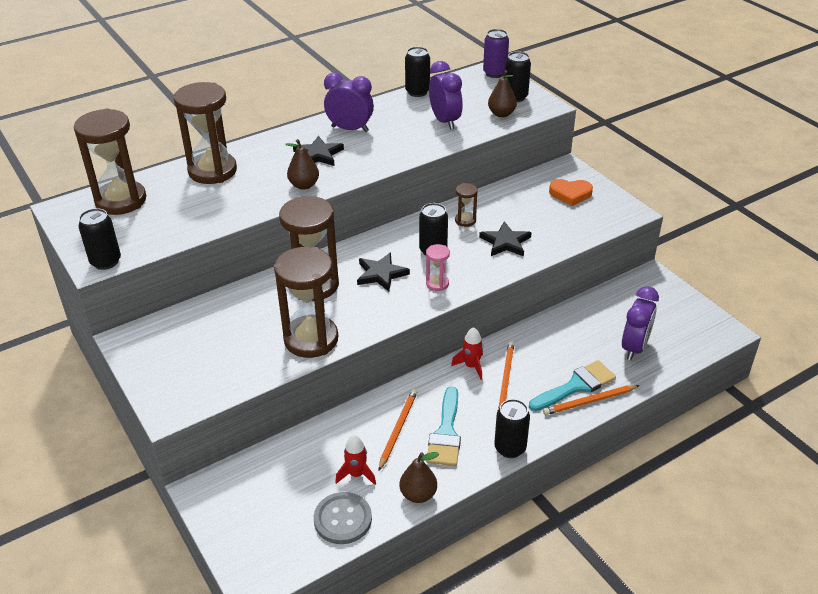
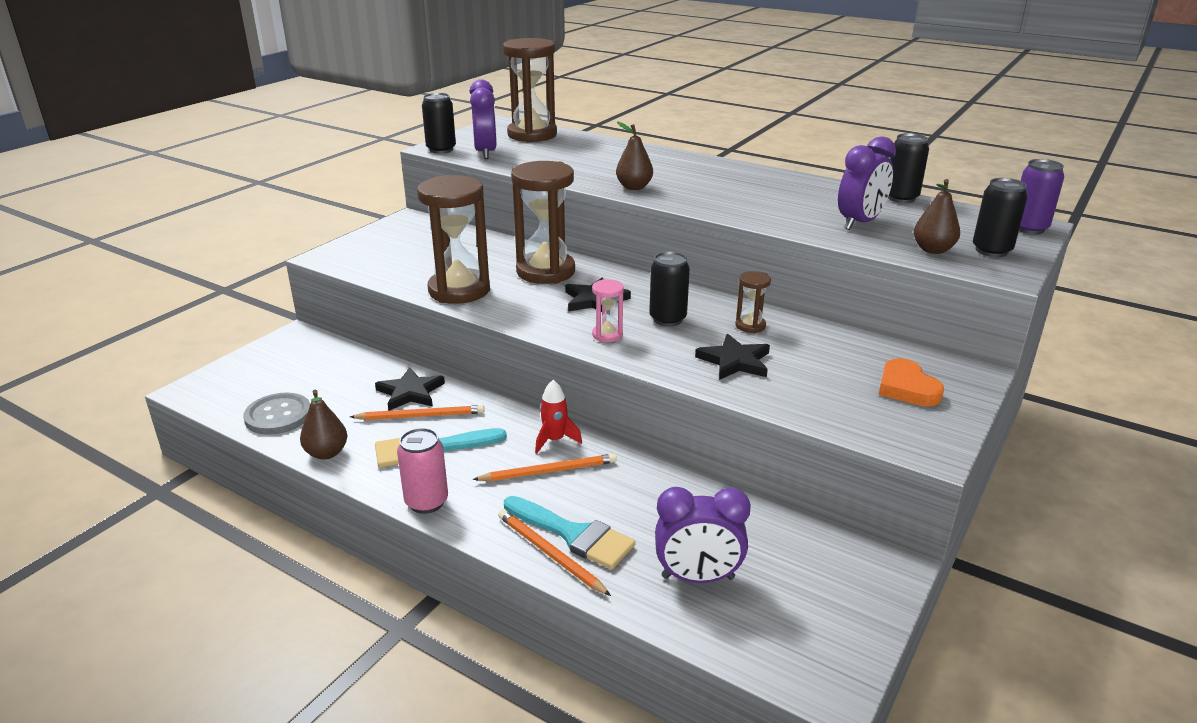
camera: 65 degrees right, 10 degrees down
brown hourglass [174,82,237,184] -> none
black star [293,136,344,166] -> black star moved to [375,367,445,411]
purple clock [324,73,374,132] -> purple clock moved to [469,79,497,159]
red rocket [335,435,376,485] -> none
black can [494,399,530,458] -> pink can [397,428,448,514]

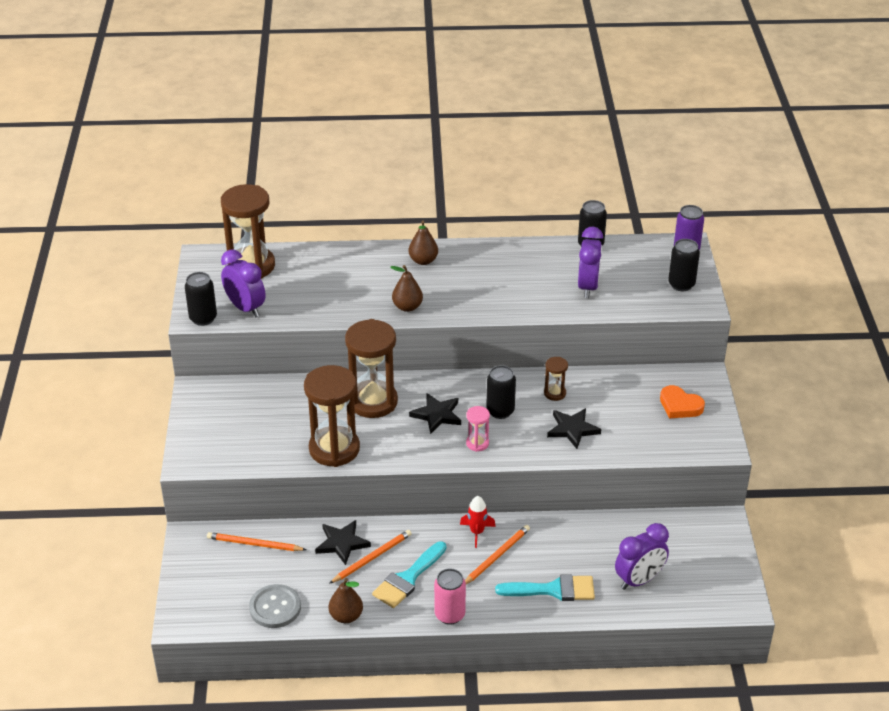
camera: 35 degrees left, 10 degrees up
orange pencil [498,509,611,596] -> orange pencil moved to [207,532,306,551]
brown pear [914,179,960,254] -> brown pear moved to [408,220,438,265]

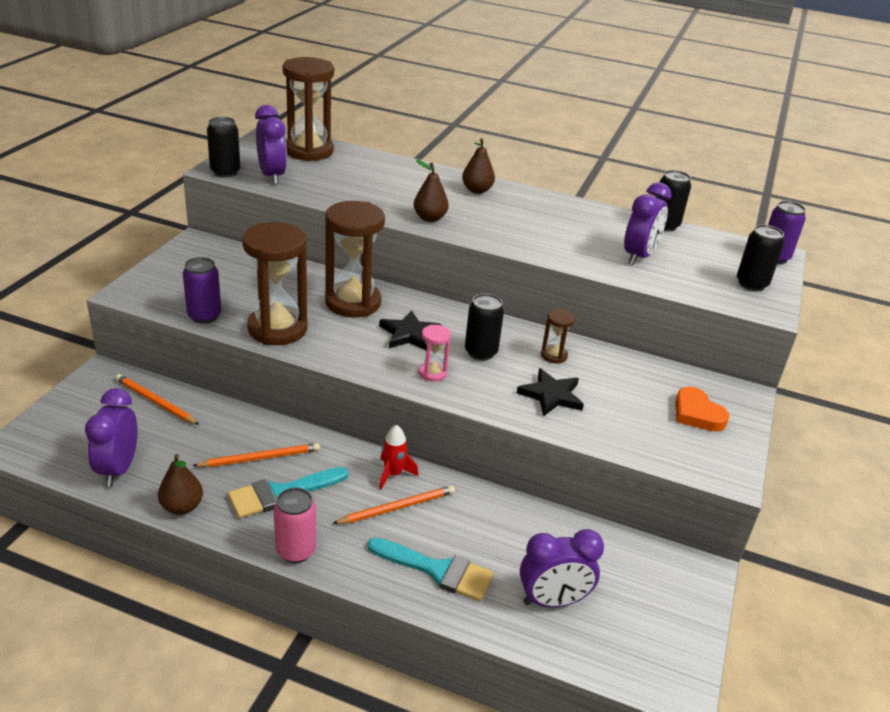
camera: 20 degrees right, 5 degrees down
grey button [249,584,301,628] -> purple clock [85,388,138,487]
black star [315,520,371,565] -> none
none -> purple can [183,257,221,324]

